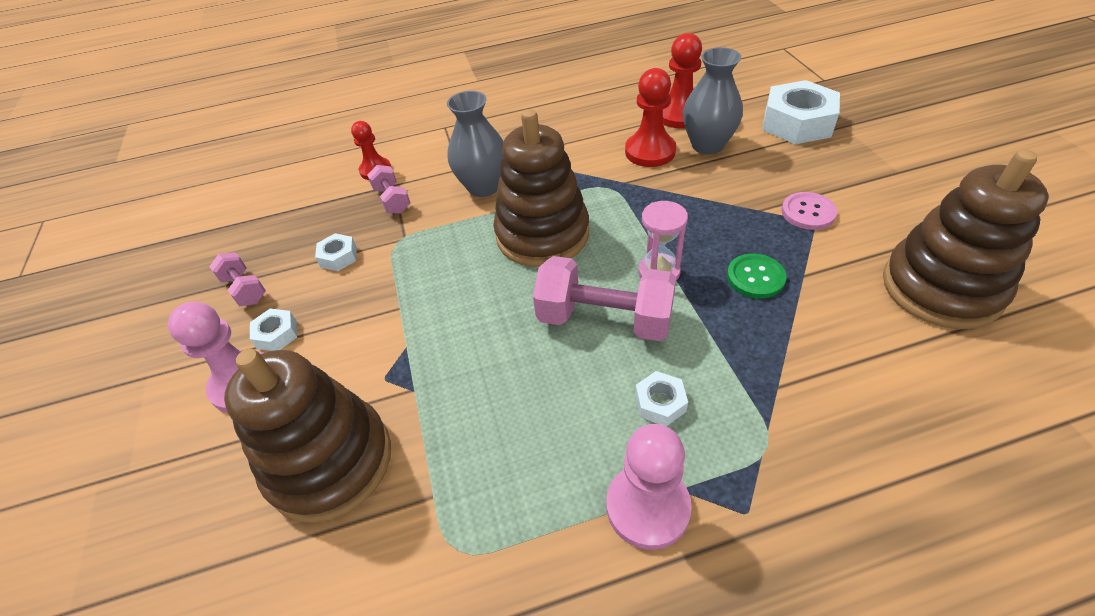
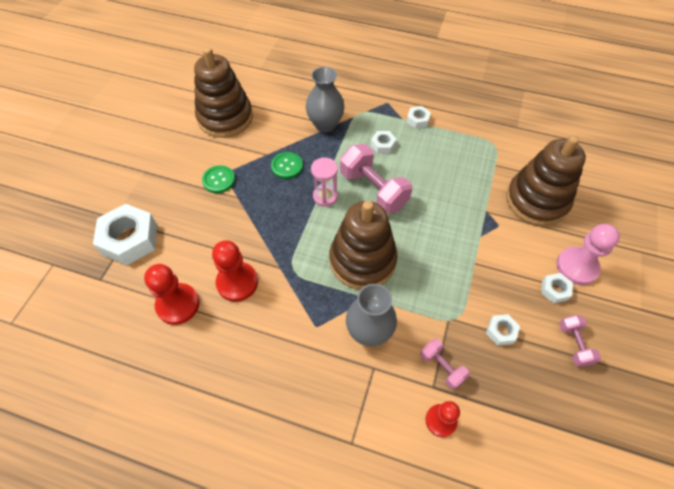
camera: 150 degrees left, 10 degrees up
pink dumbbell [367,165,411,214] -> pink dumbbell turned 45 degrees counterclockwise [420,338,470,390]
pink pawn [606,424,692,550] -> white nut [407,106,431,129]
grey vase [683,47,743,154] -> grey vase moved to [306,67,344,133]
pink button [782,192,837,230] -> green button [202,165,235,193]

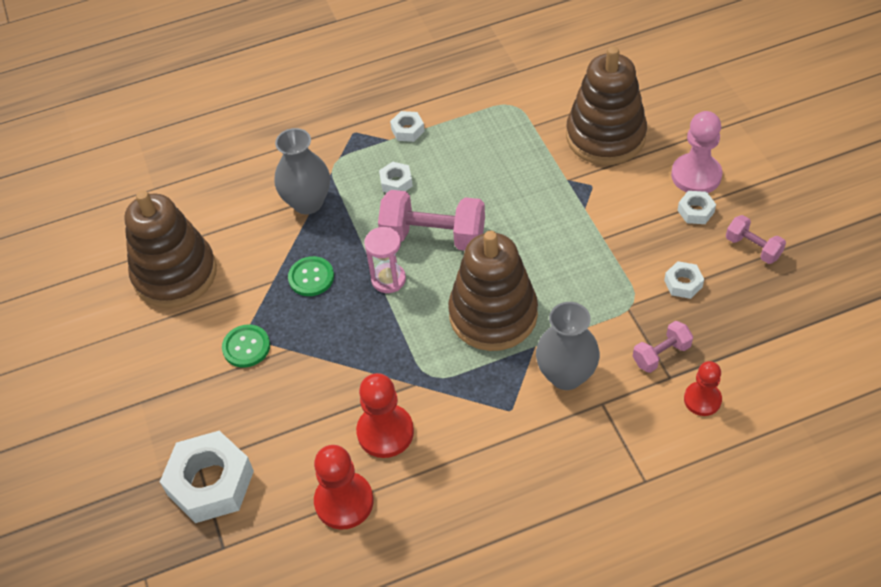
camera: 35 degrees left, 5 degrees down
pink dumbbell [420,338,470,390] -> pink dumbbell turned 45 degrees counterclockwise [633,321,693,373]

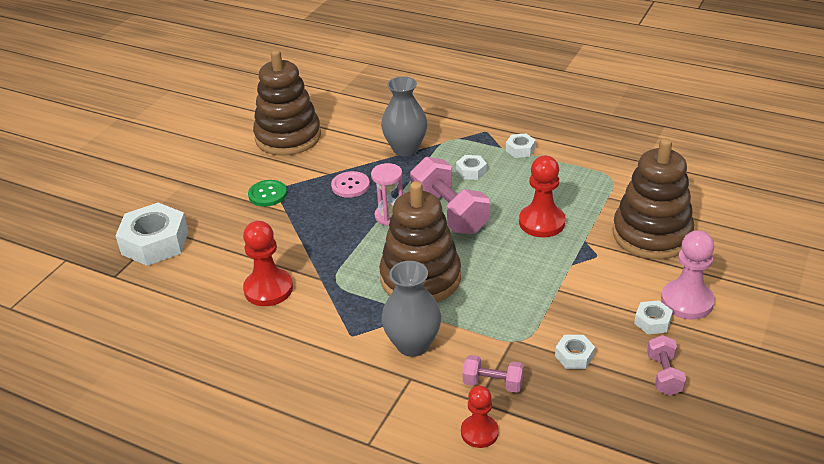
camera: 45 degrees right, 15 degrees down
green button [288,256,334,296] -> pink button [331,171,370,198]
red pawn [314,445,374,530] -> red pawn moved to [519,156,565,237]

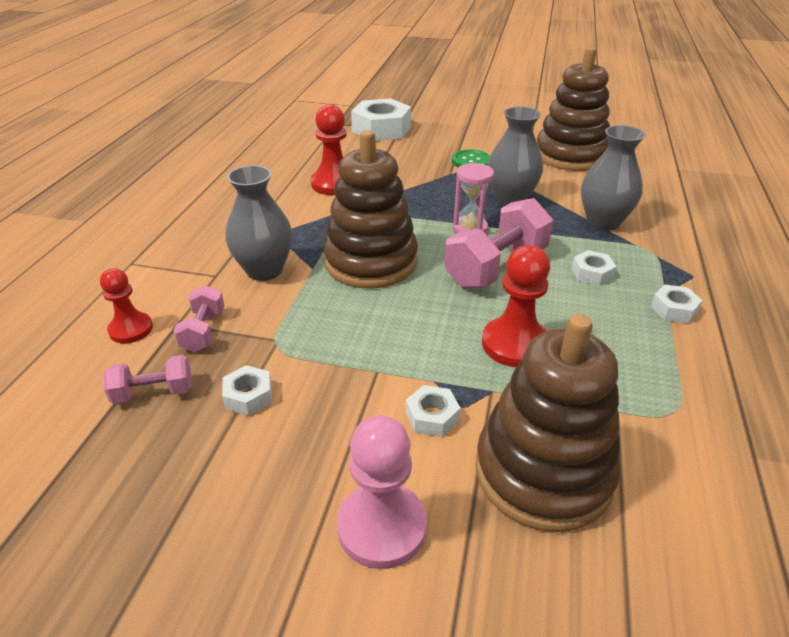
camera: 75 degrees right, 0 degrees up
pink button [331,171,370,198] -> grey vase [487,107,543,206]
white nut [634,300,673,334] -> white nut moved to [406,385,461,437]
pink dumbbell [647,335,686,396] -> pink dumbbell moved to [104,355,192,404]

